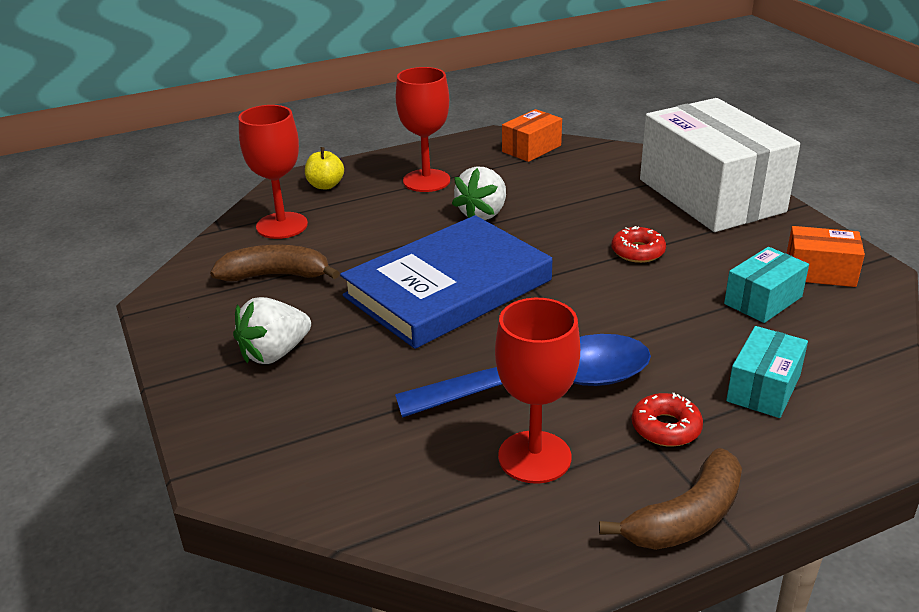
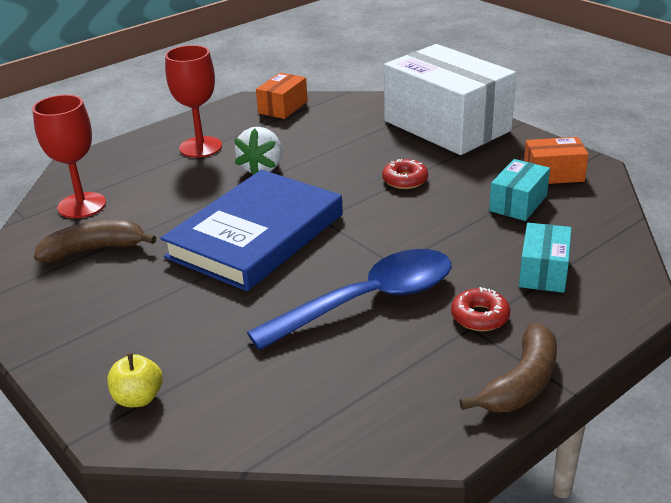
camera: 15 degrees left, 0 degrees up
white strawberry [233,297,311,364] -> none
yellow apple [305,147,344,190] -> yellow apple moved to [107,353,163,407]
red goblet [495,298,580,484] -> none

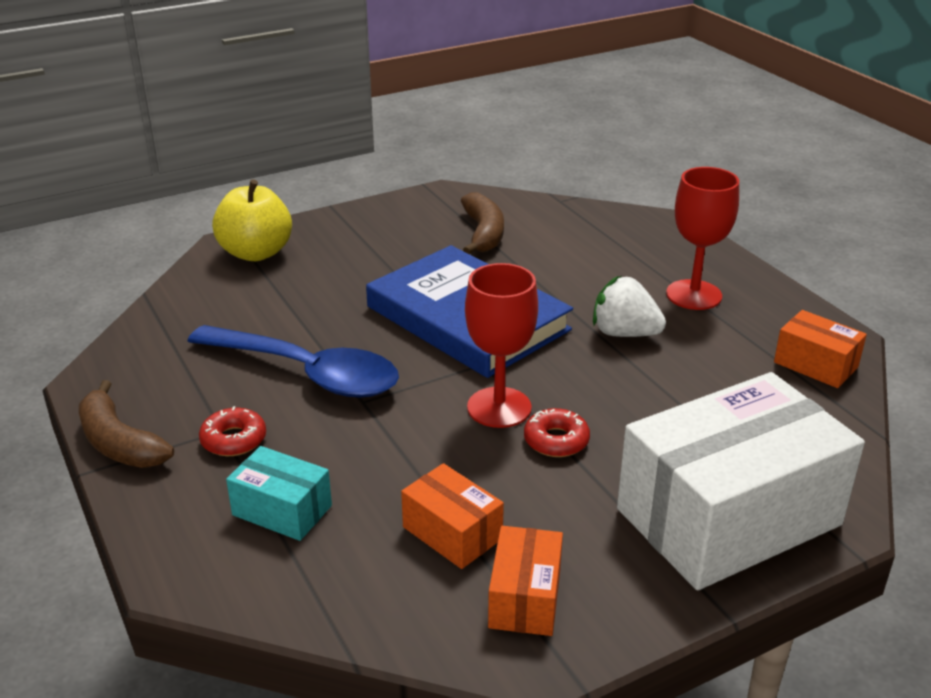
camera: 100 degrees right, 0 degrees up
red goblet [32,95,106,218] -> red goblet moved to [465,263,538,428]
yellow apple [107,353,163,407] -> yellow apple [212,179,292,261], size x1.80
blue spoon [247,249,451,350] -> blue spoon turned 45 degrees counterclockwise [188,325,399,398]
turquoise box [489,159,550,221] -> orange box [401,463,504,569]

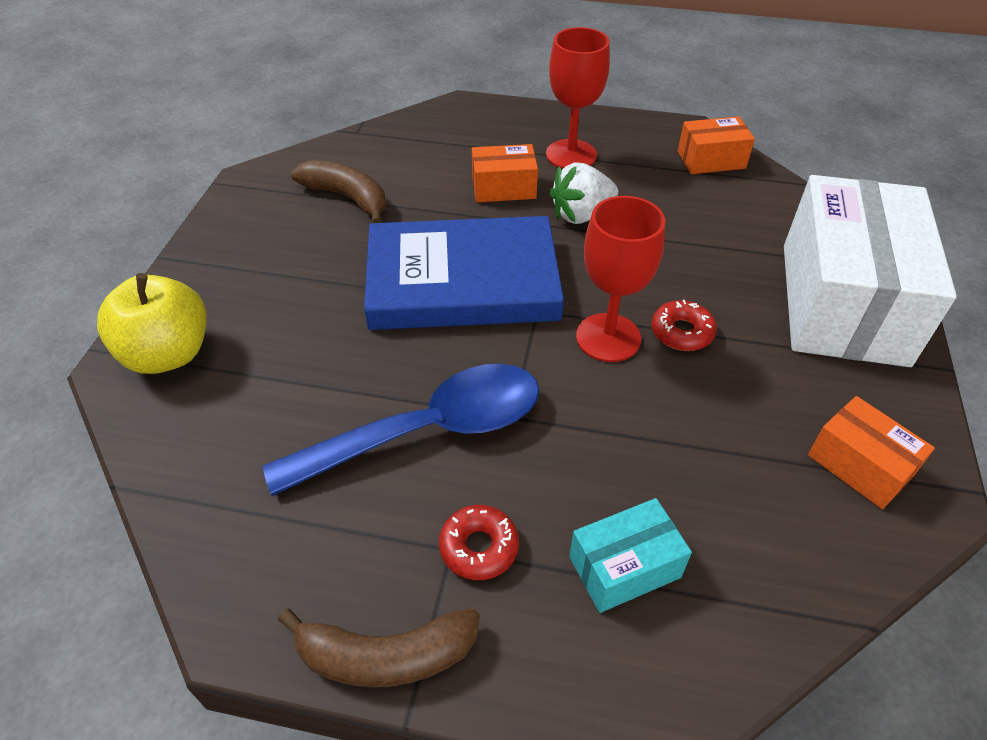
camera: 50 degrees left, 15 degrees up
orange box [401,463,504,569] -> orange box moved to [472,144,538,202]

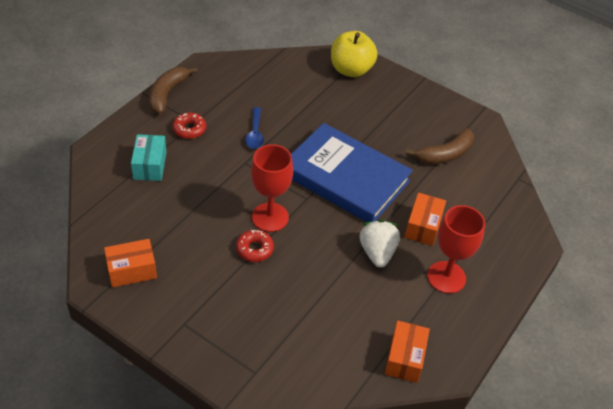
camera: 110 degrees right, 0 degrees up
blue spoon [263,364,539,496] -> blue spoon [245,107,264,149], size x0.47
blue book [364,216,564,330] -> blue book turned 75 degrees counterclockwise [291,123,413,222]
white box [784,175,957,367] -> none

